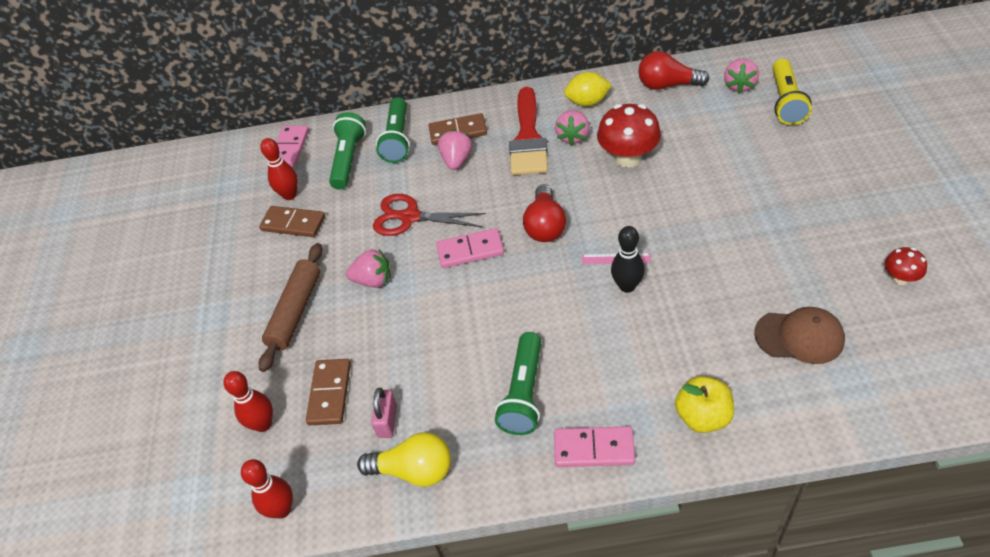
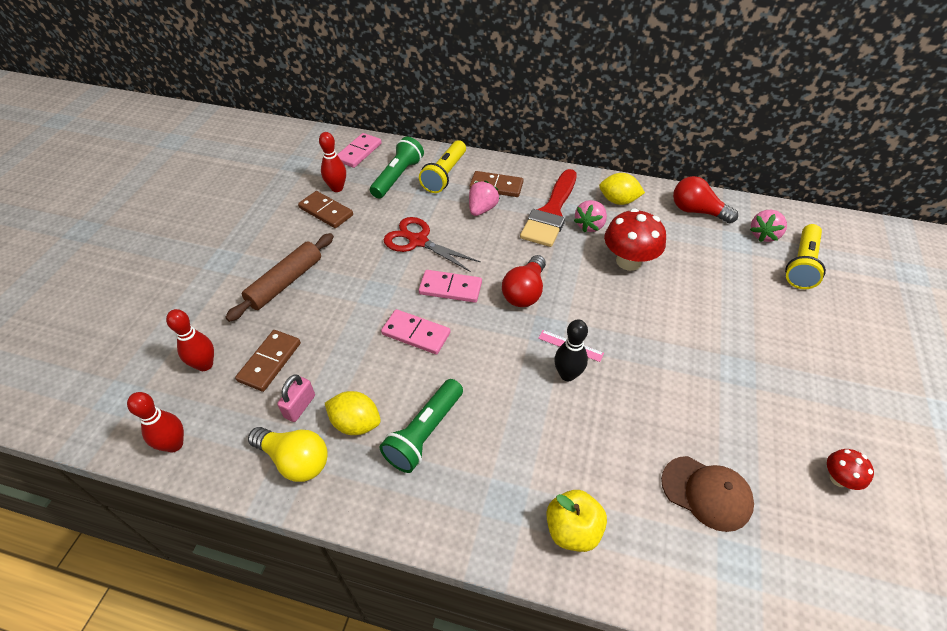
camera: 15 degrees right, 0 degrees up
pink strawberry [346,249,391,288] -> none
green flashlight [376,97,410,163] -> yellow flashlight [419,140,466,193]
pink domino [554,426,635,467] -> pink domino moved to [381,309,451,355]
none -> yellow lemon [325,391,381,435]

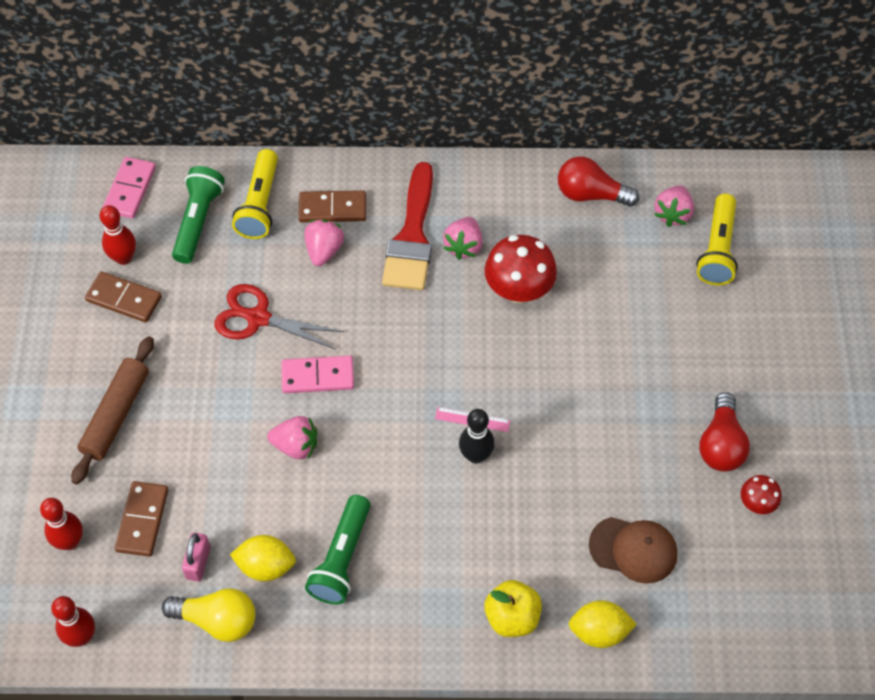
camera: 15 degrees left, 10 degrees up
pink domino [381,309,451,355] -> pink strawberry [267,416,317,459]
red light bulb [502,255,546,307] -> red light bulb moved to [699,392,750,471]
yellow lemon [599,173,645,205] -> yellow lemon moved to [569,600,637,648]

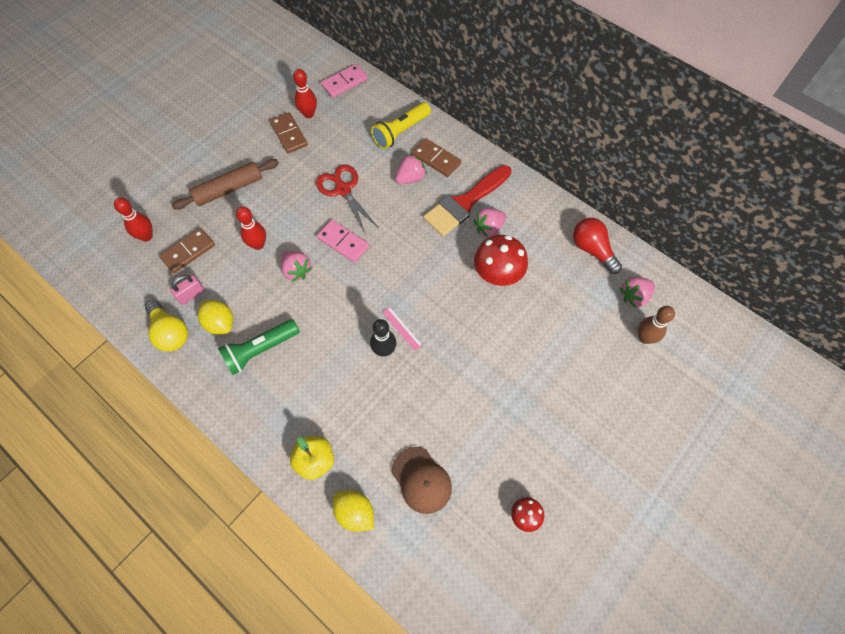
camera: 40 degrees right, 5 degrees up
red bowling pin [51,596,95,647] -> red bowling pin moved to [236,206,266,250]
green flashlight [172,166,225,264] -> none
yellow flashlight [696,194,738,285] -> brown bowling pin [638,306,675,344]
red light bulb [699,392,750,471] -> none

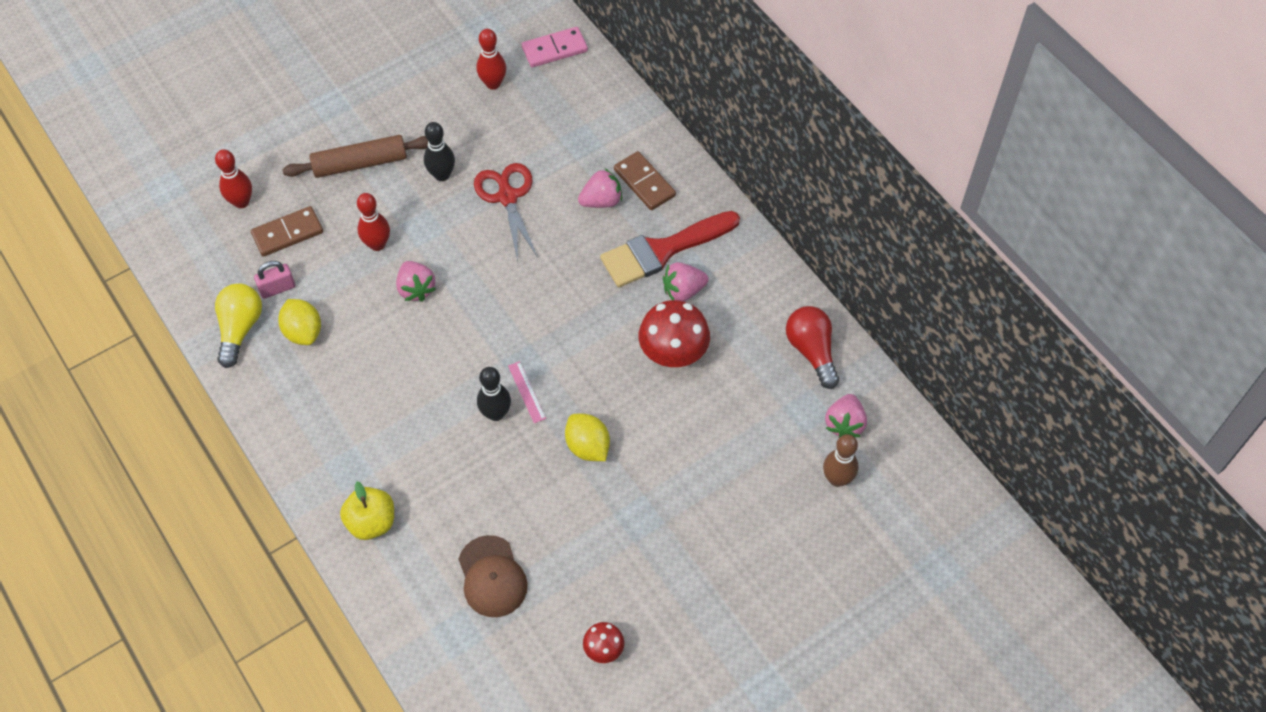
camera: 15 degrees right, 5 degrees down
yellow light bulb [145,300,188,352] -> yellow light bulb turned 150 degrees counterclockwise [215,283,262,368]
green flashlight [218,319,300,375] -> none
brown domino [270,112,308,153] -> none
pink domino [317,220,369,263] -> none
yellow lemon [333,490,374,532] -> yellow lemon moved to [565,414,610,461]
yellow flashlight [371,102,431,149] -> none
pink strawberry [620,277,655,308] -> pink strawberry turned 60 degrees counterclockwise [825,394,867,438]
none -> black bowling pin [424,122,455,181]

